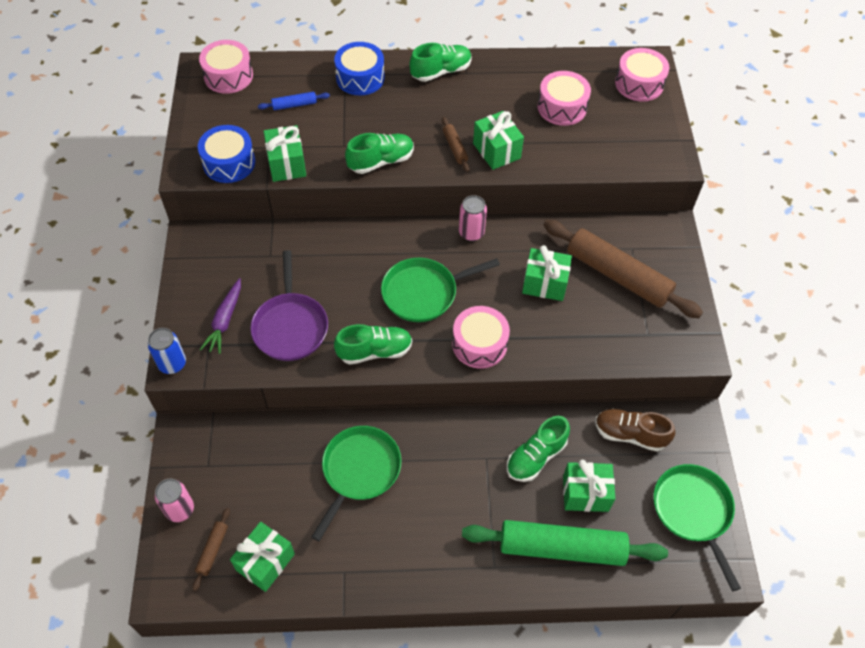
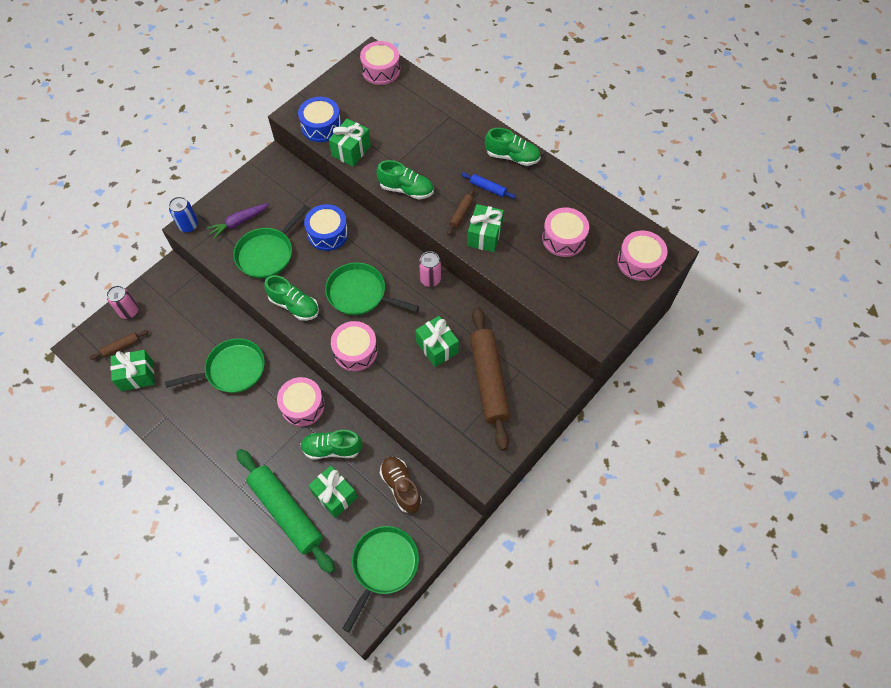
camera: 45 degrees right, 5 degrees up
purple pan [250,250,328,361] -> green pan [233,205,310,279]
blue rolling pin [258,92,330,110] -> blue rolling pin moved to [461,172,516,199]
blue drum [334,42,385,95] -> blue drum moved to [304,204,348,251]
none -> pink drum [277,377,325,427]

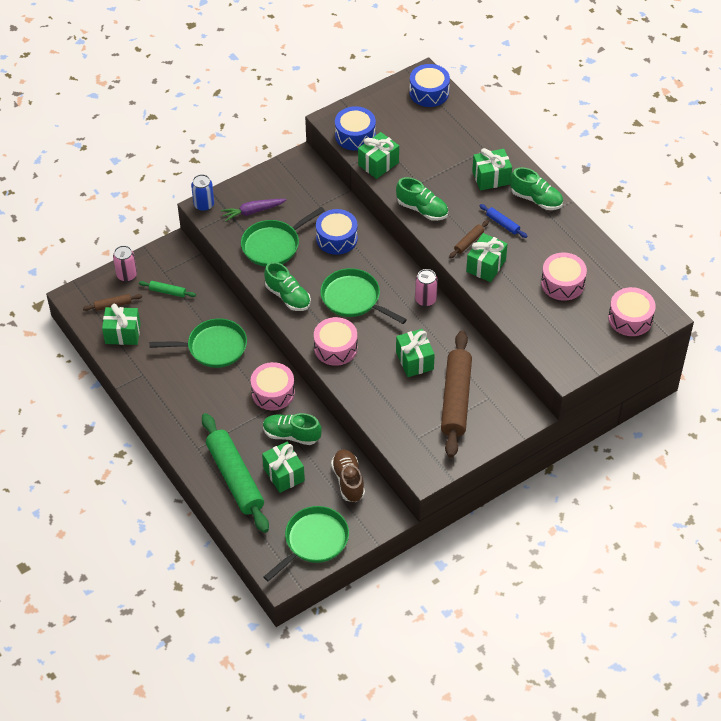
camera: 15 degrees right, 10 degrees down
pink drum [360,41,400,85] -> blue drum [409,64,450,107]
none -> green rolling pin [139,281,196,297]
none -> green gift [472,148,512,191]

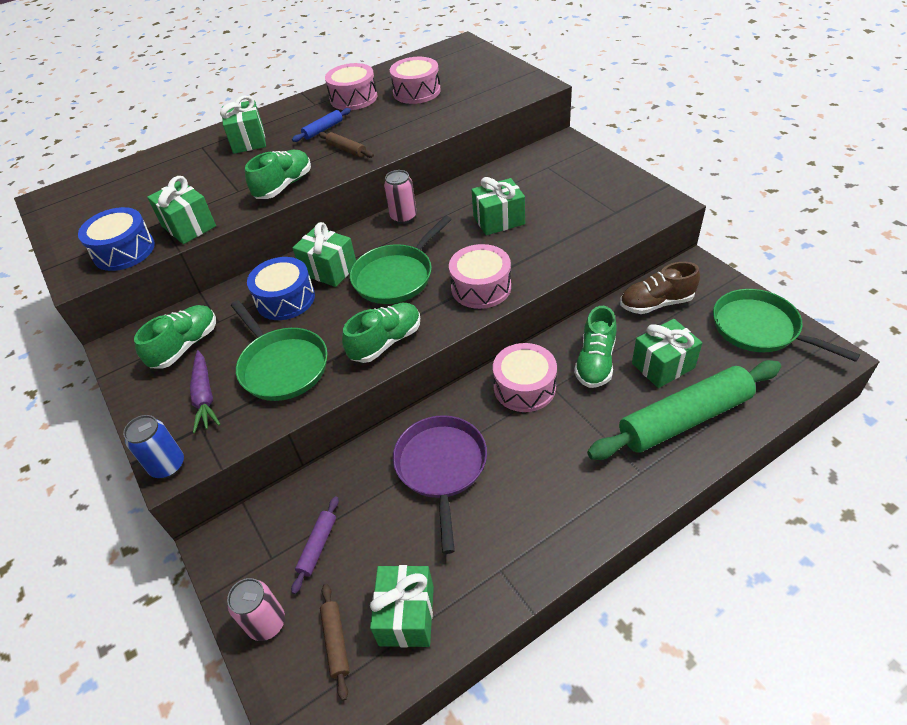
camera: 85 degrees left, 5 degrees down
green rolling pin [139,281,196,297] -> purple rolling pin [291,496,339,594]
green pan [149,318,247,368] -> purple pan [393,415,487,554]
blue drum [409,64,450,107] -> none
brown rolling pin [441,331,472,458] -> none
green gift [466,233,508,282] -> green gift moved to [293,222,356,287]
green shoe [510,167,563,210] -> green shoe moved to [134,305,216,368]
pink drum [608,287,656,336] -> pink drum moved to [325,63,377,110]

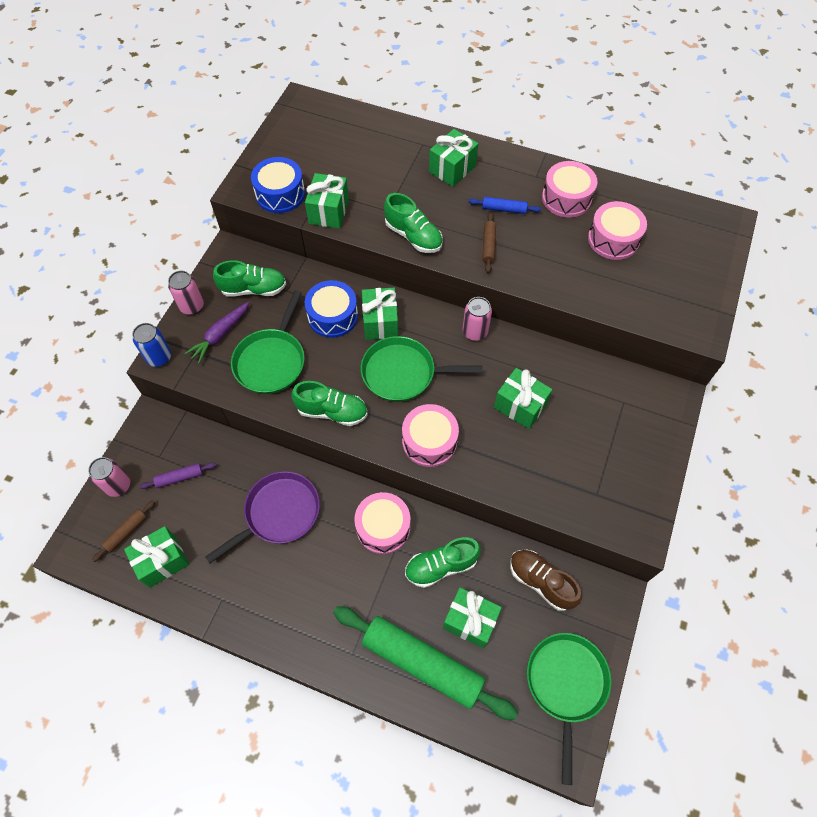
camera: 50 degrees right, 15 degrees up
green shoe [245,150,311,199] -> green shoe turned 45 degrees clockwise [384,193,443,253]
none -> pink can [168,271,204,315]

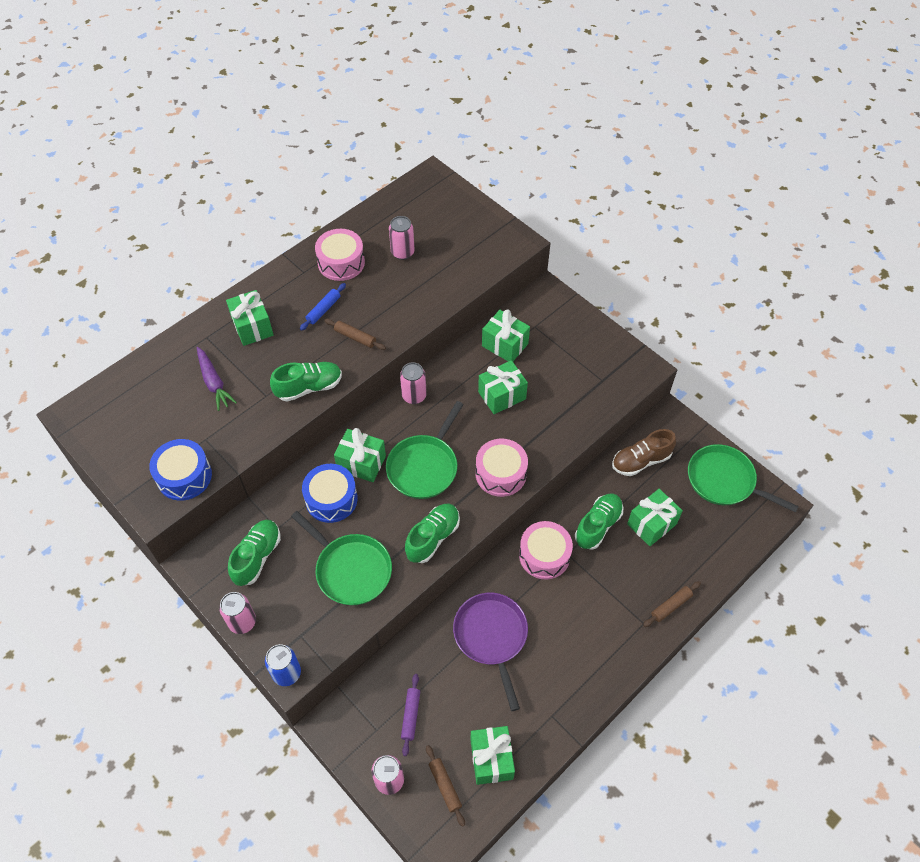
camera: 65 degrees left, 5 degrees down
purple carrot [185,302,249,364] -> purple carrot moved to [197,347,237,411]
green gift [305,173,349,229] -> green gift moved to [482,310,530,361]
green rolling pin [333,606,518,720] -> none
green shoe [405,537,481,588] -> green shoe turned 150 degrees counterclockwise [575,494,623,550]
pink drum [588,201,647,260] -> pink can [389,216,414,260]
none -> brown rolling pin [643,581,701,627]

